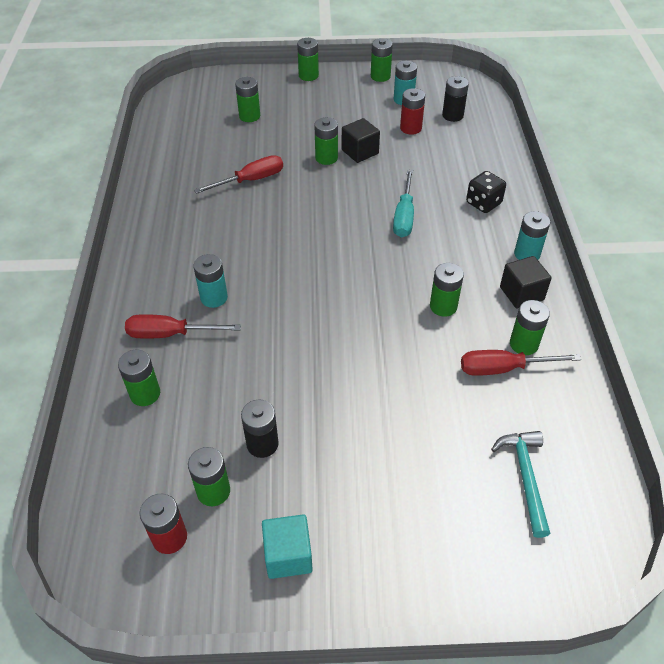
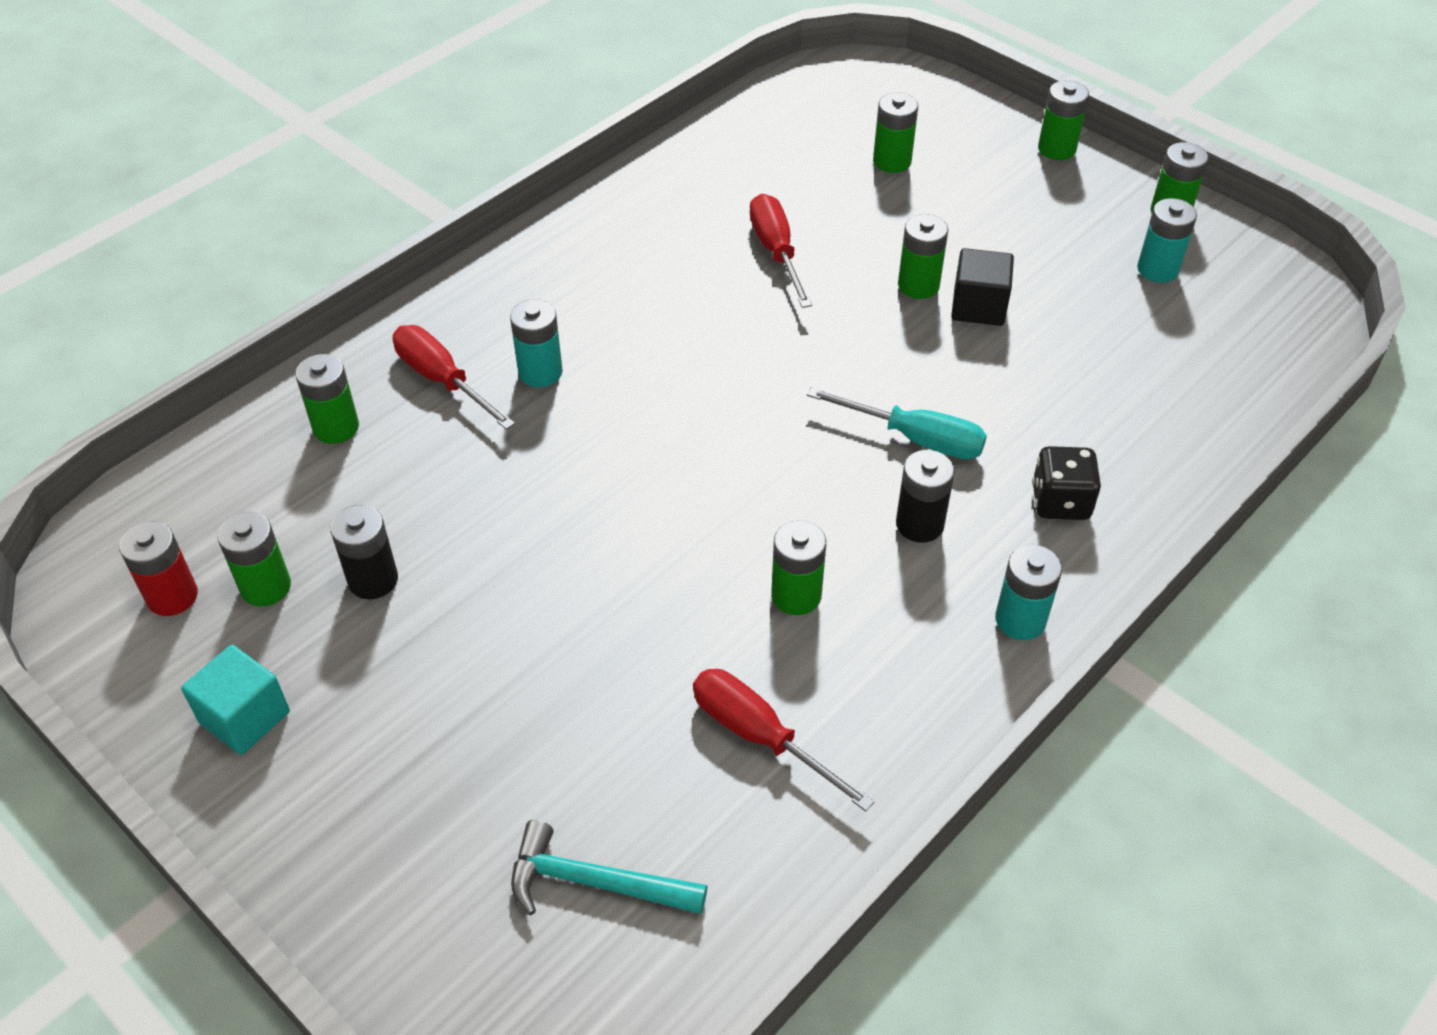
camera: 45 degrees right, 0 degrees up
red screwdriver [194,155,283,194] -> red screwdriver turned 120 degrees counterclockwise [750,194,812,308]
turquoise screwdriver [393,169,414,238] -> turquoise screwdriver turned 120 degrees counterclockwise [807,387,987,460]
red battery [400,88,425,135] -> none
black battery [442,76,469,122] -> black battery moved to [896,450,955,542]
turquoise hammer [491,431,550,538] -> turquoise hammer turned 120 degrees counterclockwise [511,820,707,915]
black cube [500,256,552,308] -> none
green battery [510,300,550,355] -> none

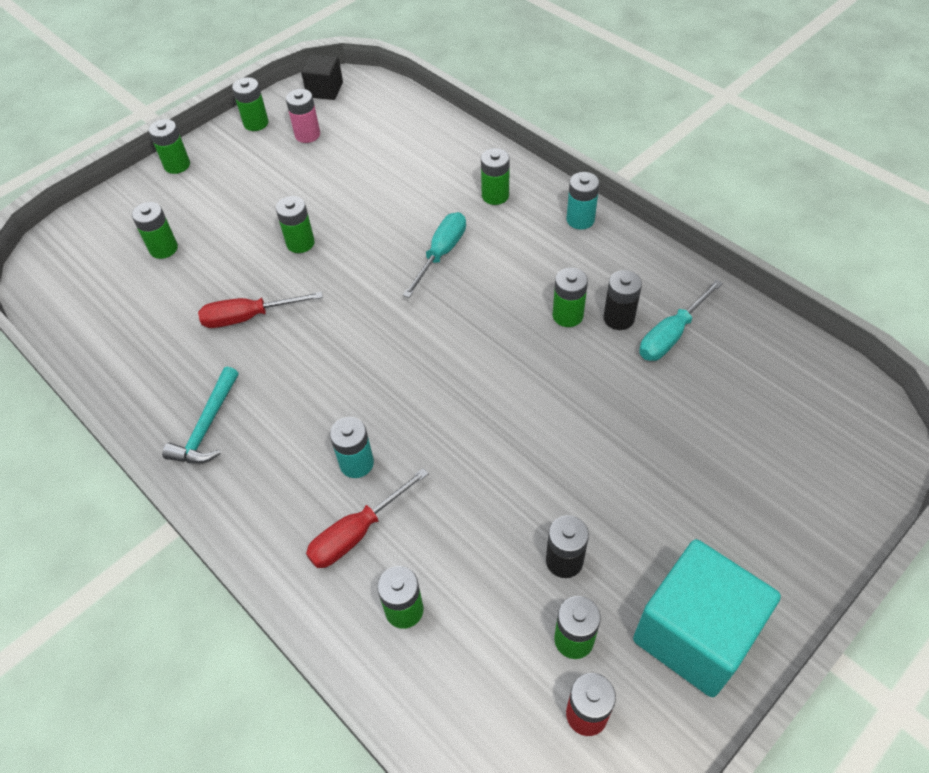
camera: 85 degrees left, 5 degrees up
turquoise cube [181,645,290,755] -> turquoise cube [633,539,781,697], size x1.90
turquoise hammer [511,820,707,915] -> turquoise hammer moved to [162,367,238,463]
red screwdriver [693,669,874,812] -> turquoise screwdriver [639,279,723,361]
black battery [896,450,955,542] -> black battery moved to [603,270,642,330]
black cube [951,248,1014,326] -> black cube moved to [301,54,343,100]
black dice [1032,446,1101,520] -> green battery [481,148,510,205]
turquoise battery [1137,198,1197,283] -> pink battery [286,89,320,143]

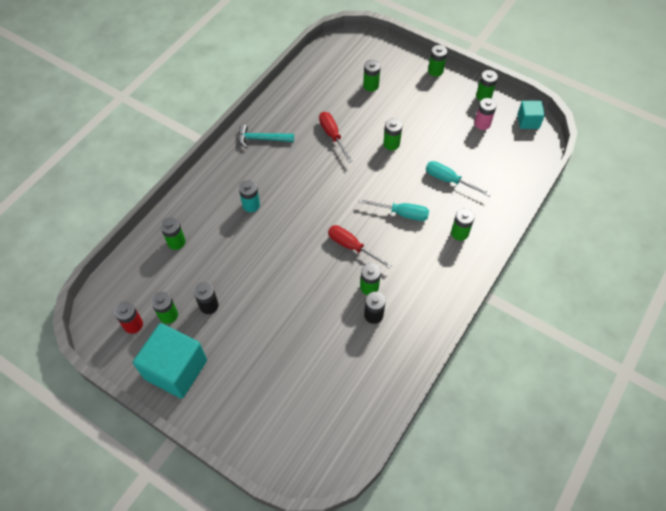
camera: 75 degrees right, 5 degrees up
black cube [301,54,343,100] -> turquoise cube [517,101,545,129]
red screwdriver [306,468,429,568] -> red screwdriver moved to [328,225,392,269]
turquoise battery [566,172,599,230] -> none
turquoise screwdriver [639,279,723,361] -> turquoise screwdriver moved to [426,161,491,196]

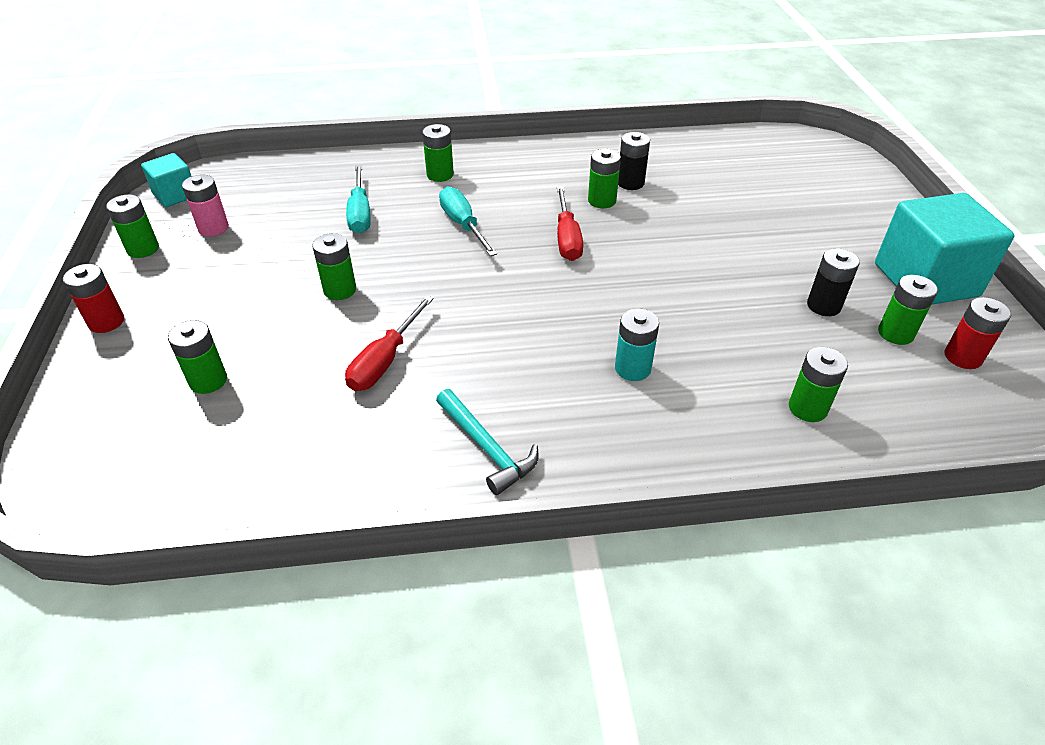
camera: 130 degrees left, 15 degrees down
green battery [428,45,447,77] -> red battery [63,264,124,333]

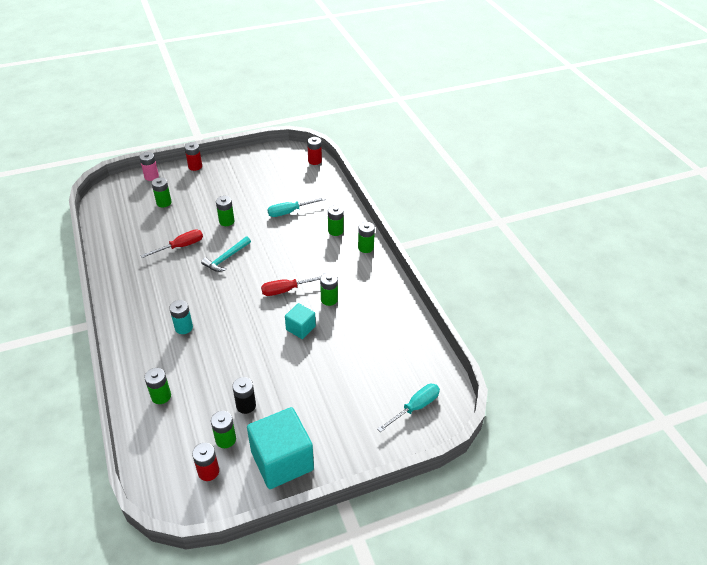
camera: 75 degrees right, 0 degrees up
green battery [106,194,159,258] -> green battery moved to [358,222,375,253]
turquoise cube [141,153,191,207] -> turquoise cube moved to [285,303,316,339]
pink battery [182,175,229,236] -> pink battery moved to [139,152,159,181]
red screwdriver [345,295,434,391] -> red screwdriver turned 135 degrees clockwise [140,230,203,258]
turquoise hammer [436,389,539,495] -> turquoise hammer moved to [201,237,251,272]
turquoise screwdriver [439,186,497,256] -> turquoise screwdriver moved to [377,384,440,432]
black battery [618,132,650,190] -> none
none -> red battery [307,137,322,165]

